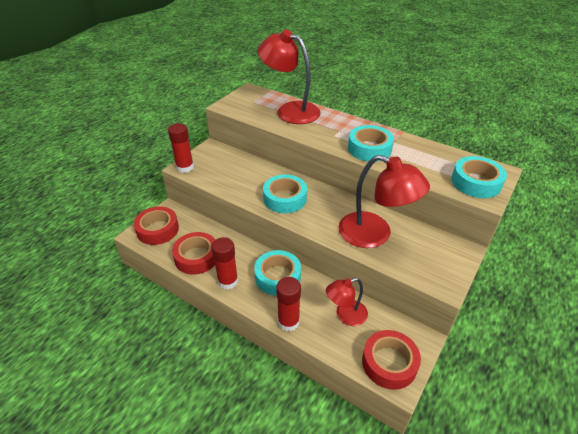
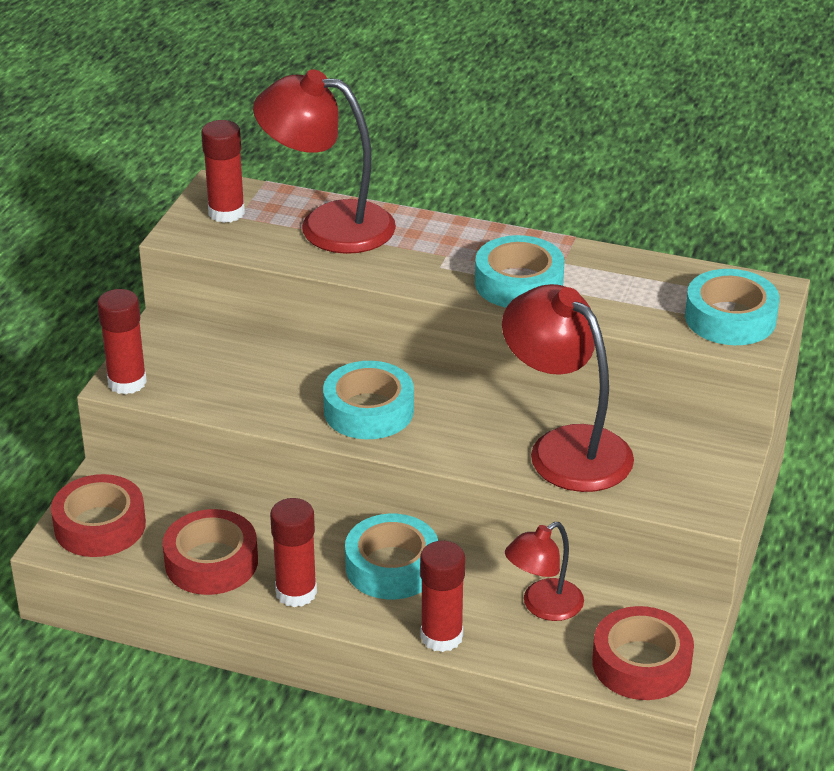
camera: 15 degrees left, 5 degrees down
red lamp [338,155,430,248] -> red lamp turned 150 degrees counterclockwise [502,284,634,492]
none -> red glue stick [201,120,245,223]

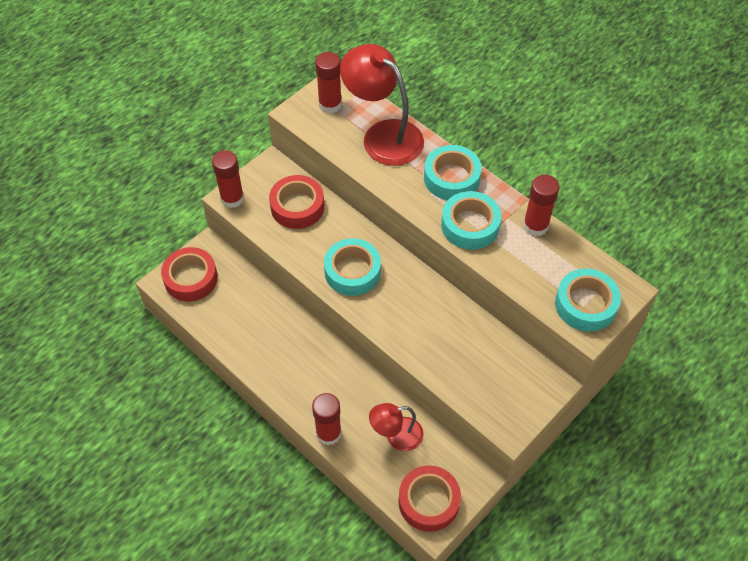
camera: 25 degrees right, 20 degrees up
red tape [163,509,258,595] -> red tape moved to [269,175,324,229]
red glue stick [270,498,317,607] -> red glue stick moved to [523,175,559,236]
turquoise tape [345,514,438,599] -> turquoise tape moved to [424,145,482,200]
red lamp [502,284,634,492] -> none

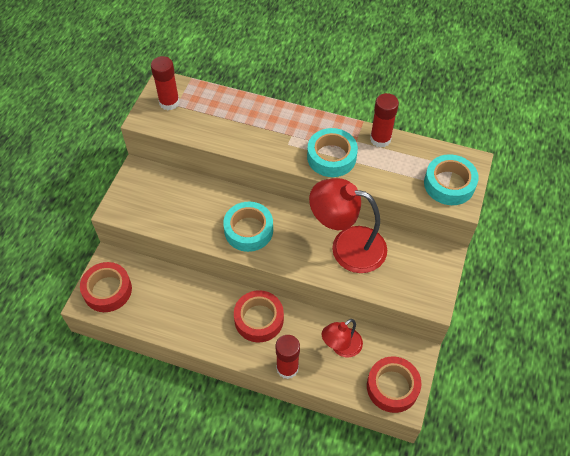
camera: 25 degrees left, 0 degrees up
red glue stick [212,150,244,208] -> none
red tape [269,175,324,229] -> red tape moved to [234,290,284,343]
red lamp [340,44,424,166] -> red lamp moved to [309,178,387,273]
turquoise tape [424,145,482,200] -> none

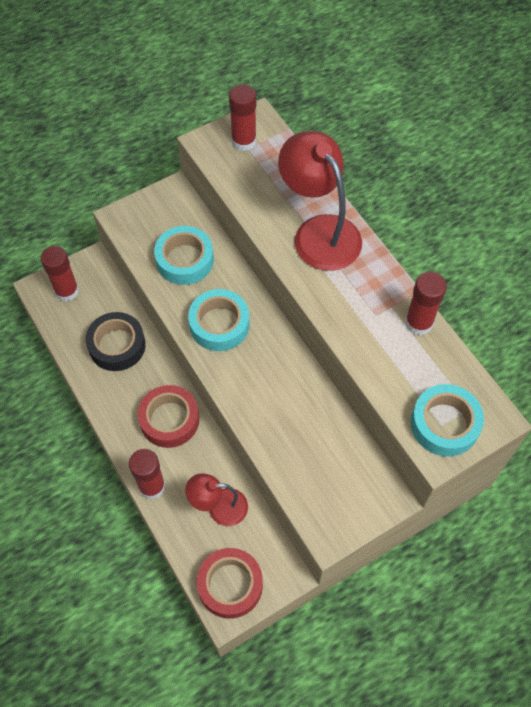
camera: 40 degrees right, 5 degrees up
red tape [80,262,132,312] -> red glue stick [41,246,79,301]
turquoise tape [307,128,358,177] -> turquoise tape moved to [154,226,214,285]
red lamp [309,178,387,273] -> red lamp moved to [278,131,362,271]
none -> black tape [86,312,146,371]

